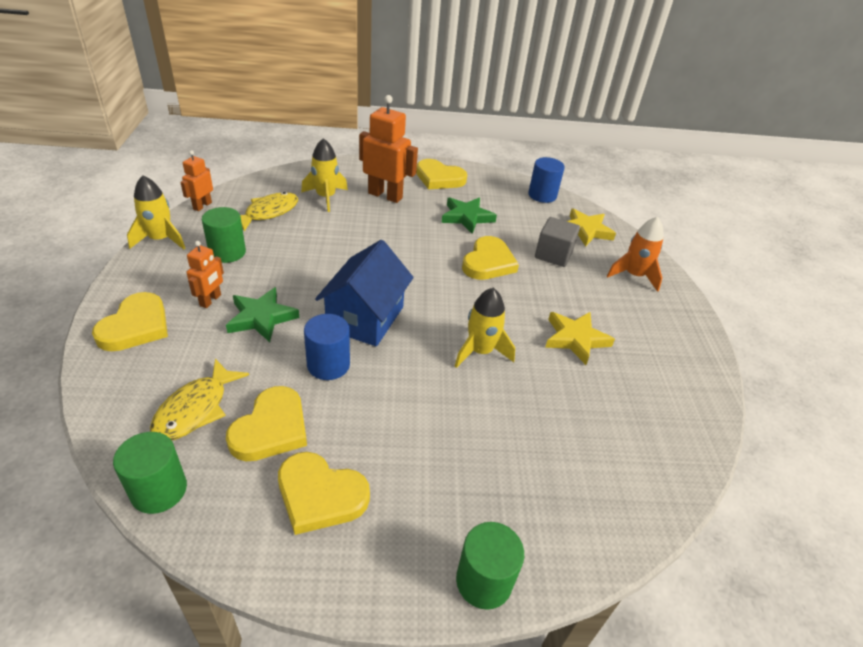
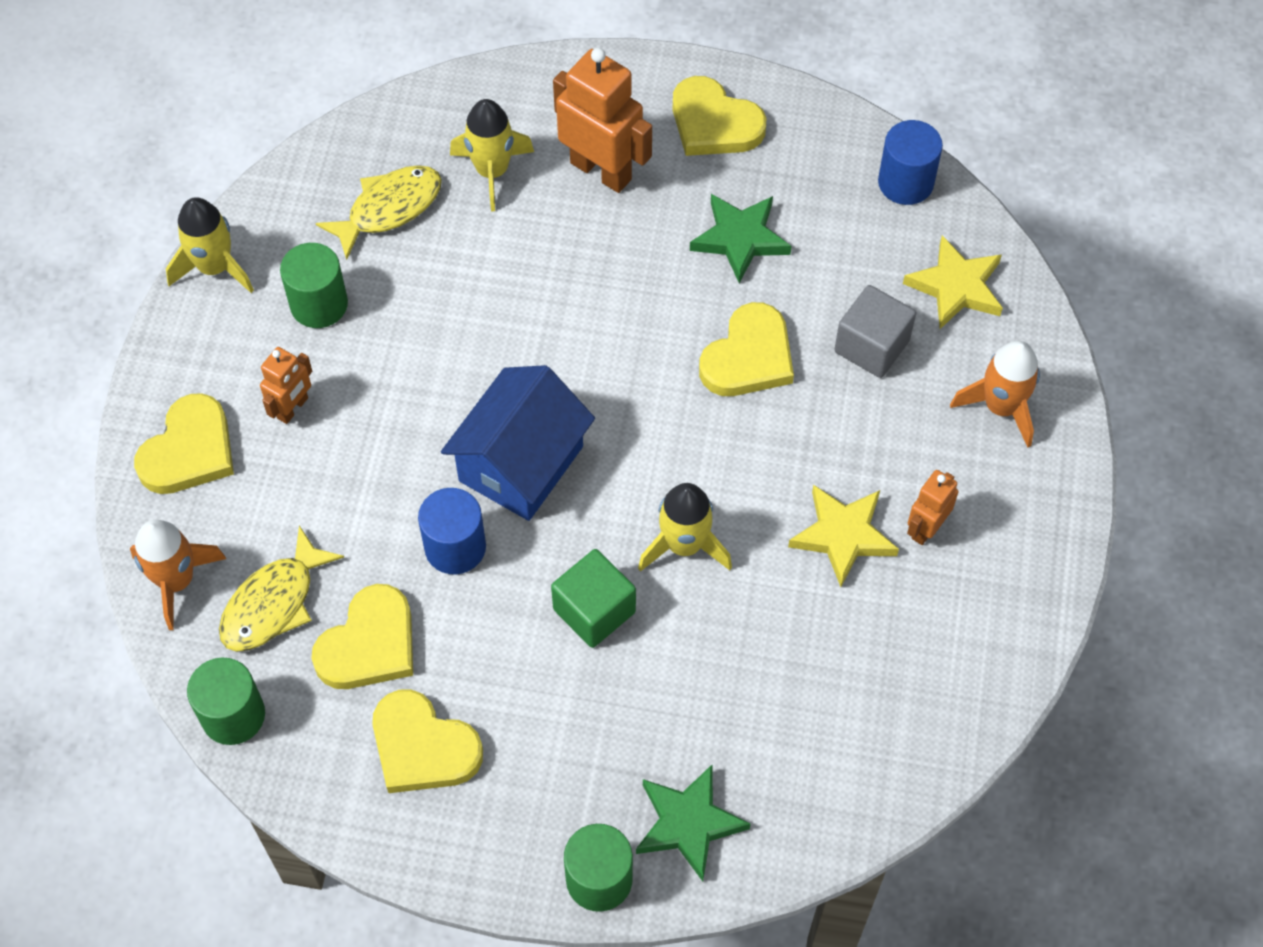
camera: 15 degrees right, 20 degrees up
orange robot [180,150,213,211] -> orange robot moved to [907,470,959,545]
green star [226,287,299,342] -> green star moved to [636,765,751,881]
none -> orange rocket [130,520,226,630]
none -> green cube [551,549,636,648]

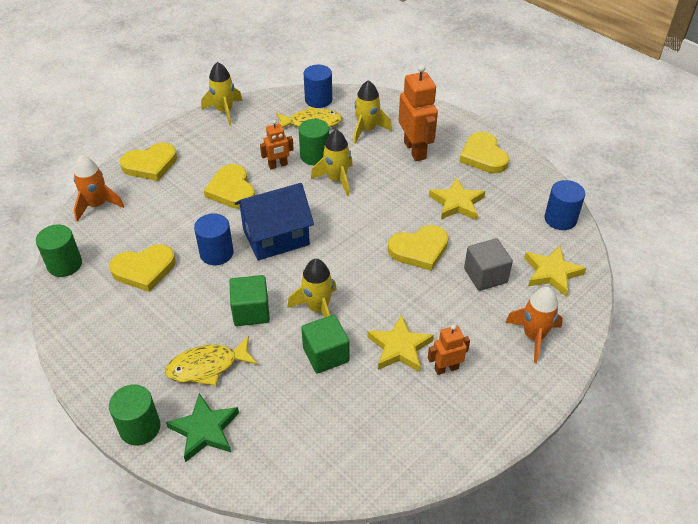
camera: 35 degrees right, 15 degrees down
yellow fish [219,526,344,652] -> yellow fish moved to [165,336,258,386]
orange robot [260,347,312,424] -> orange robot moved to [260,120,294,169]
green cylinder [280,243,348,328] -> green cylinder moved to [299,119,329,165]
yellow heart [372,689,483,793] -> yellow heart moved to [204,164,255,209]
green star [690,194,792,283] -> yellow star [429,178,485,220]
none -> green cube [301,315,350,373]
none -> blue cylinder [304,65,332,108]
none -> yellow rocket [311,130,353,196]

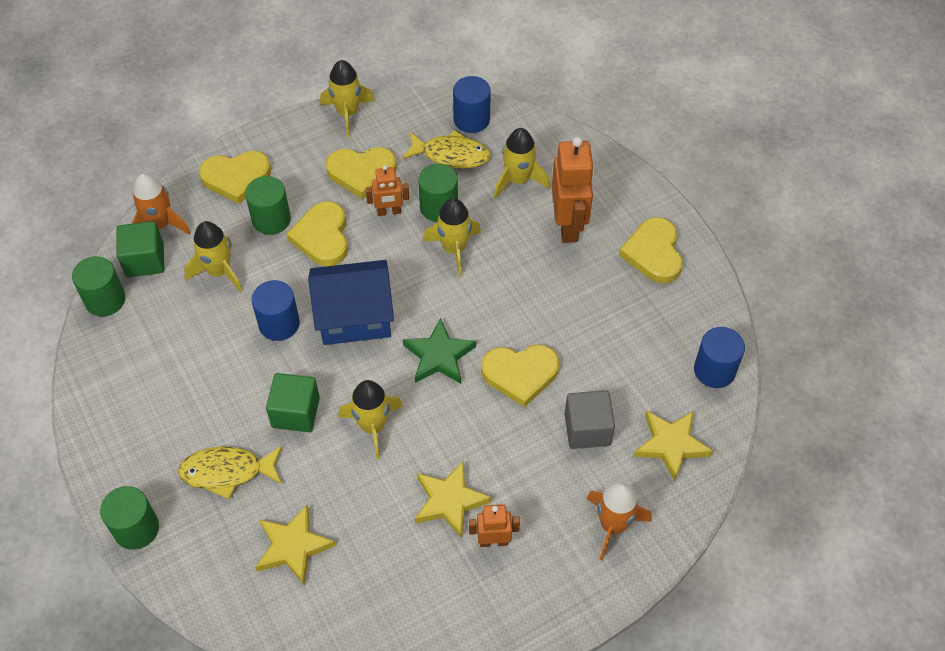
camera: 15 degrees right, 10 degrees up
yellow heart [109,244,176,292] -> yellow heart moved to [326,147,397,199]
green star [166,393,239,462] -> green star moved to [403,318,476,384]
green cube [301,315,350,373] -> green cube moved to [117,221,164,277]
yellow star [429,178,485,220] -> yellow star moved to [255,505,336,585]
none -> yellow rocket [184,221,242,292]
none -> green cylinder [245,176,291,235]

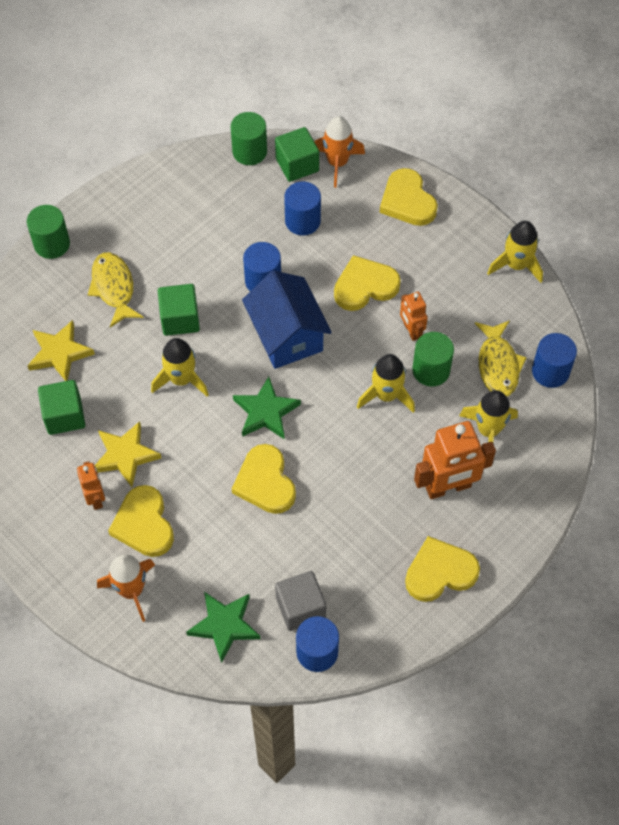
camera: 75 degrees right, 5 degrees up
yellow rocket [184,221,242,292] -> blue cylinder [284,182,321,235]
green cylinder [245,176,291,235] -> none
yellow heart [326,147,397,199] -> yellow heart moved to [108,485,174,557]
grey cube [564,390,615,449] -> grey cube moved to [275,571,326,631]
yellow star [634,411,713,481] -> green star [186,592,260,663]
none -> green cube [38,380,85,435]

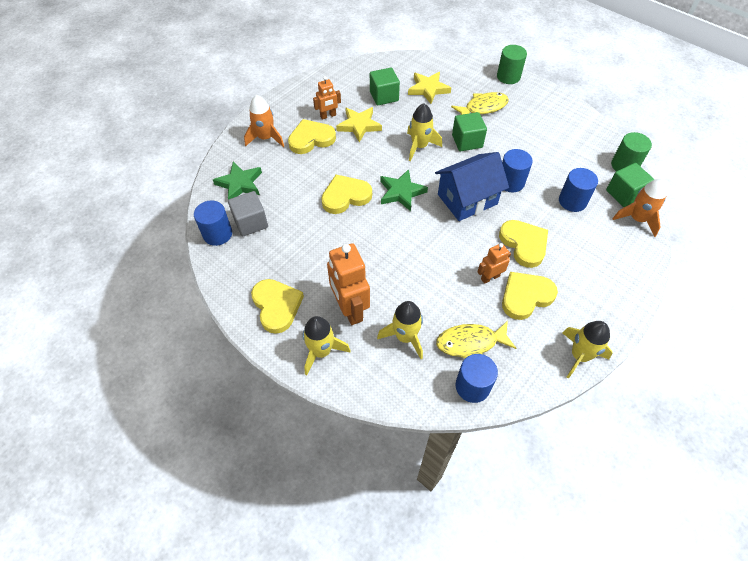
camera: 85 degrees right, 5 degrees down
yellow rocket [357,354,415,413] -> yellow rocket moved to [303,316,350,375]
yellow heart [380,168,438,226] -> yellow heart moved to [502,272,558,320]
green cylinder [412,332,454,387] -> none

